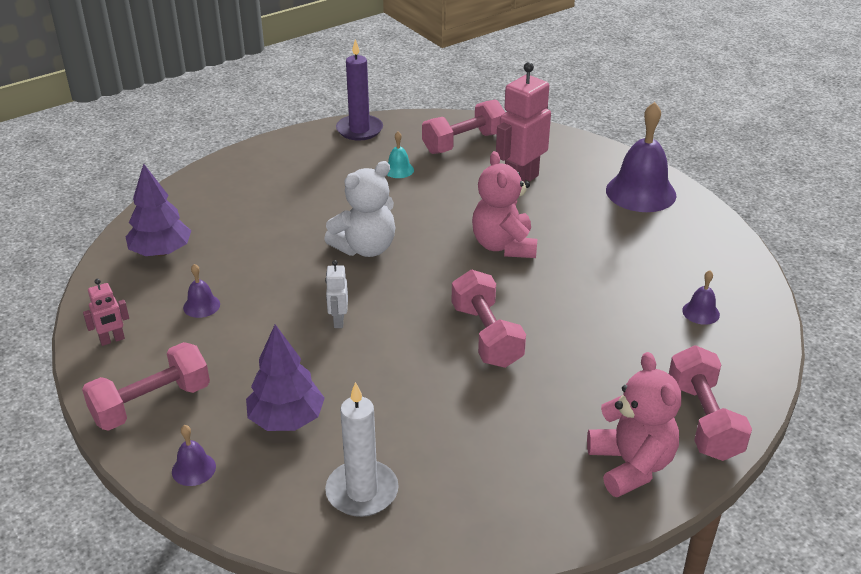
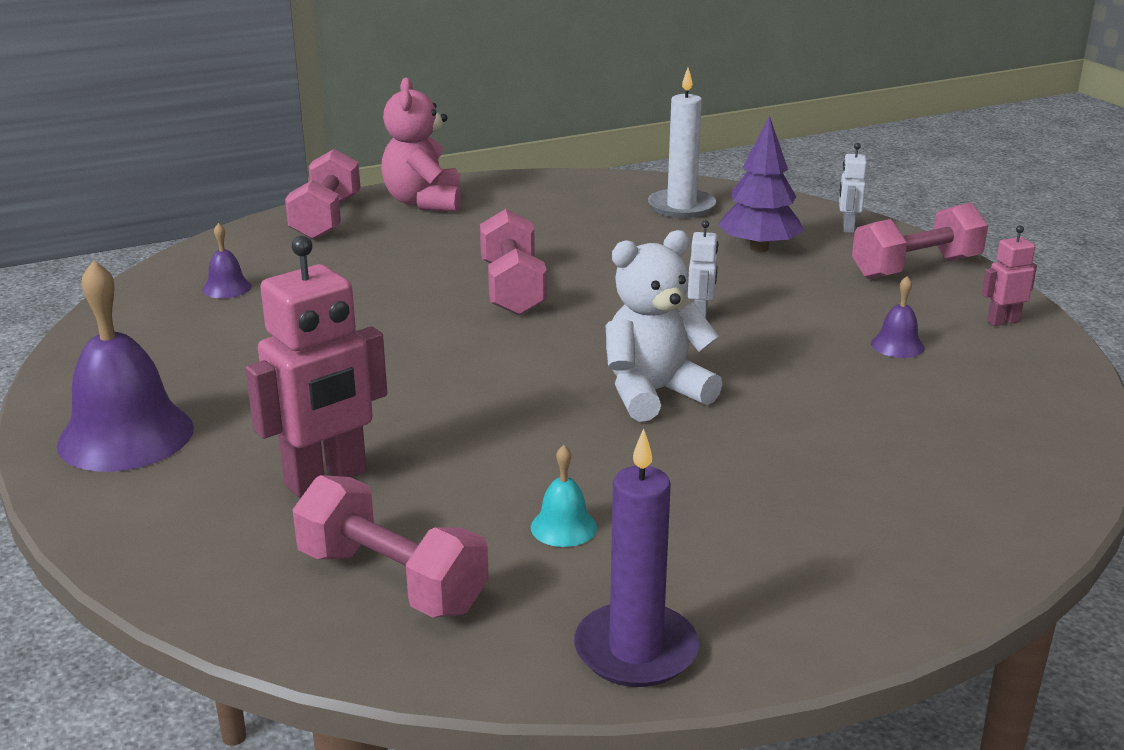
camera: 170 degrees left, 10 degrees down
purple tree [126,164,191,257] -> none
purple bell [172,425,216,486] -> white robot [839,143,867,233]
pink dumbbell [422,99,505,154] -> pink dumbbell turned 60 degrees clockwise [292,475,489,618]
pink teddy bear [472,151,537,258] -> none

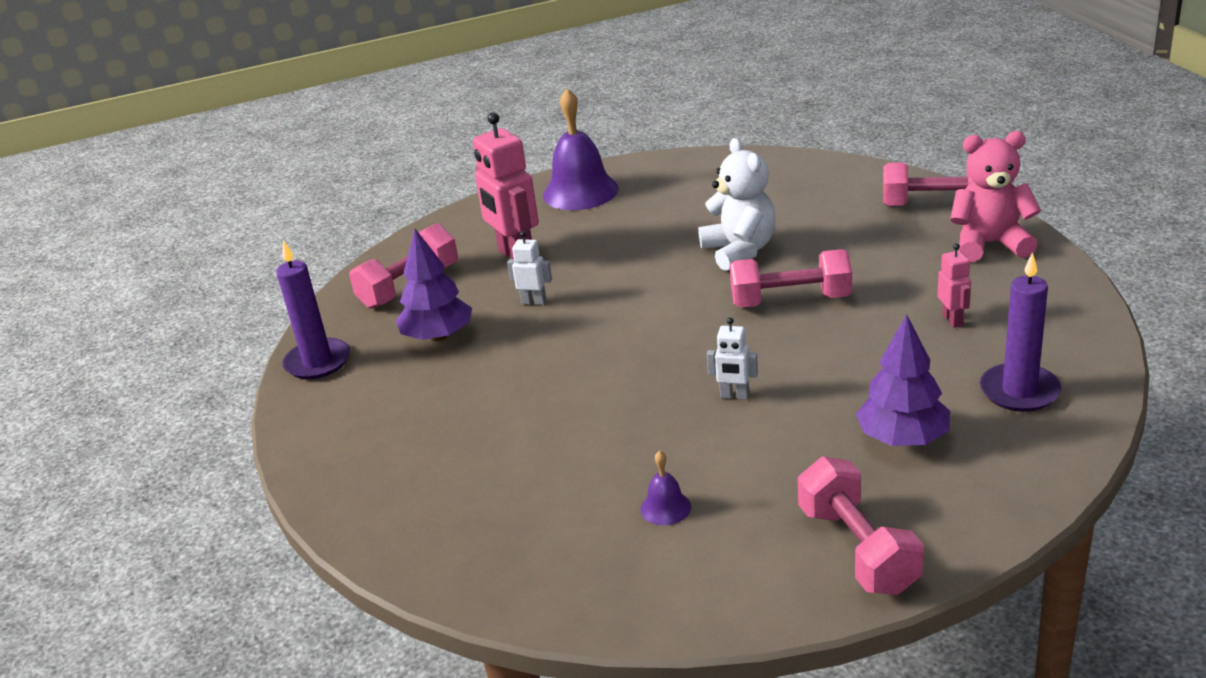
camera: 100 degrees right, 5 degrees up
purple bell [202,223,252,298] -> none
turquoise bell [531,445,597,547] -> purple tree [396,229,472,342]
white teddy bear [605,230,722,422] -> white teddy bear moved to [698,138,776,271]
white candle [648,68,716,218] -> purple candle [980,252,1061,412]
white robot [839,143,867,233] -> white robot moved to [507,231,552,305]
pink robot [982,225,1037,326] -> pink robot moved to [938,243,971,328]

